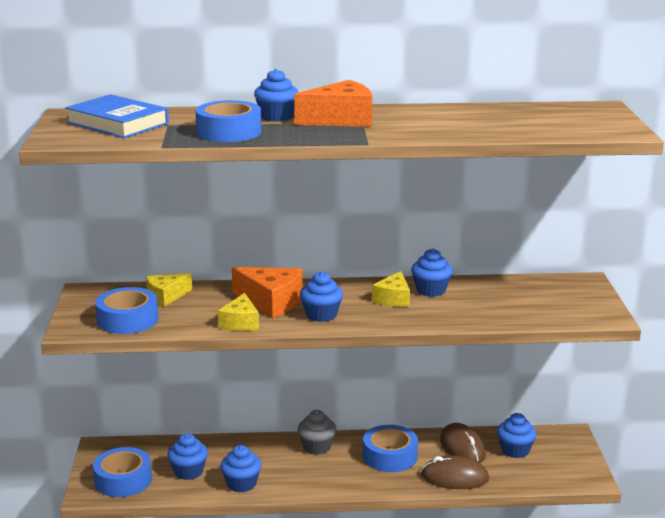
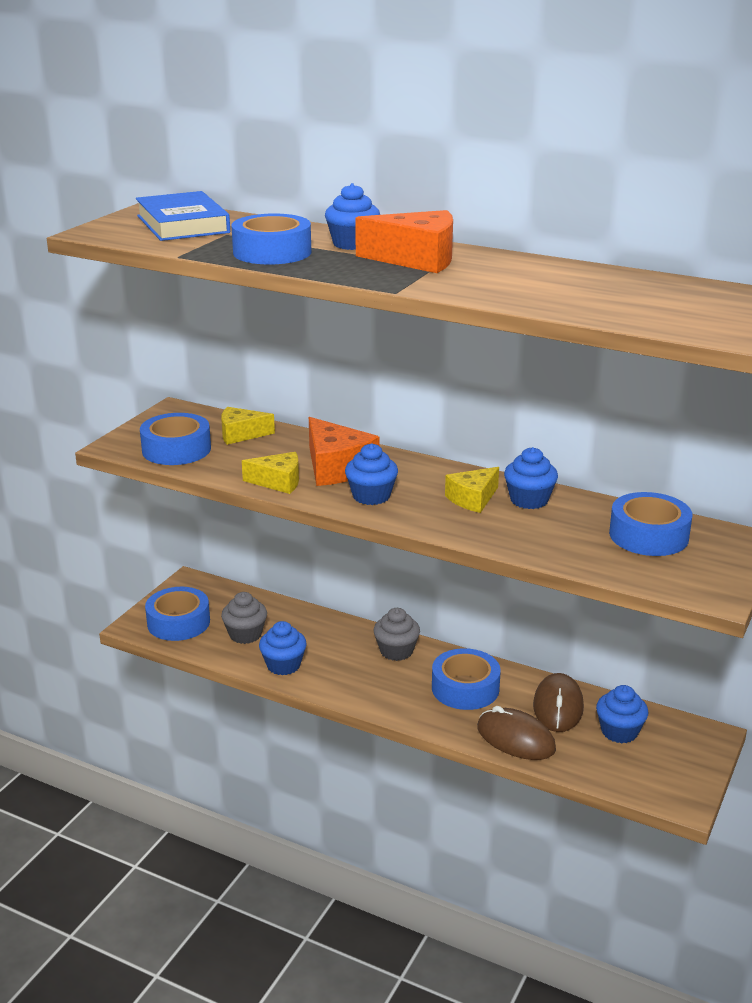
camera: 30 degrees right, 5 degrees up
blue cupcake [167,433,208,480] -> grey cupcake [221,592,267,644]
yellow cheese [218,293,259,331] -> yellow cheese turned 120 degrees counterclockwise [242,452,299,494]
none -> blue tape [609,492,693,556]

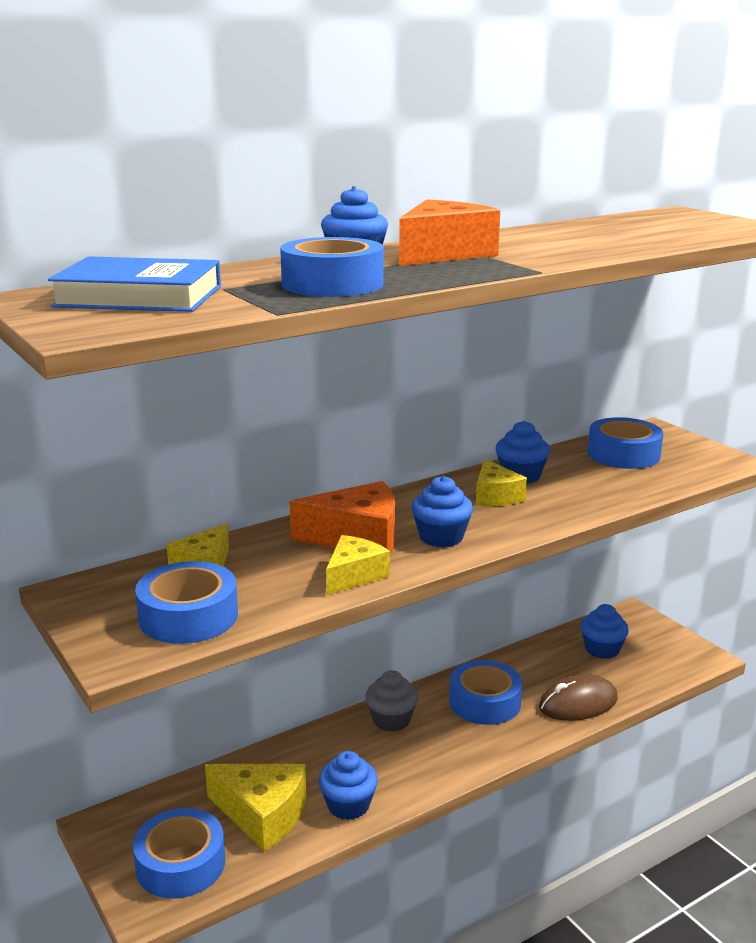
camera: 60 degrees left, 5 degrees down
grey cupcake [221,592,267,644] -> yellow cheese [205,764,306,852]
brown mouse [533,673,584,732] -> none

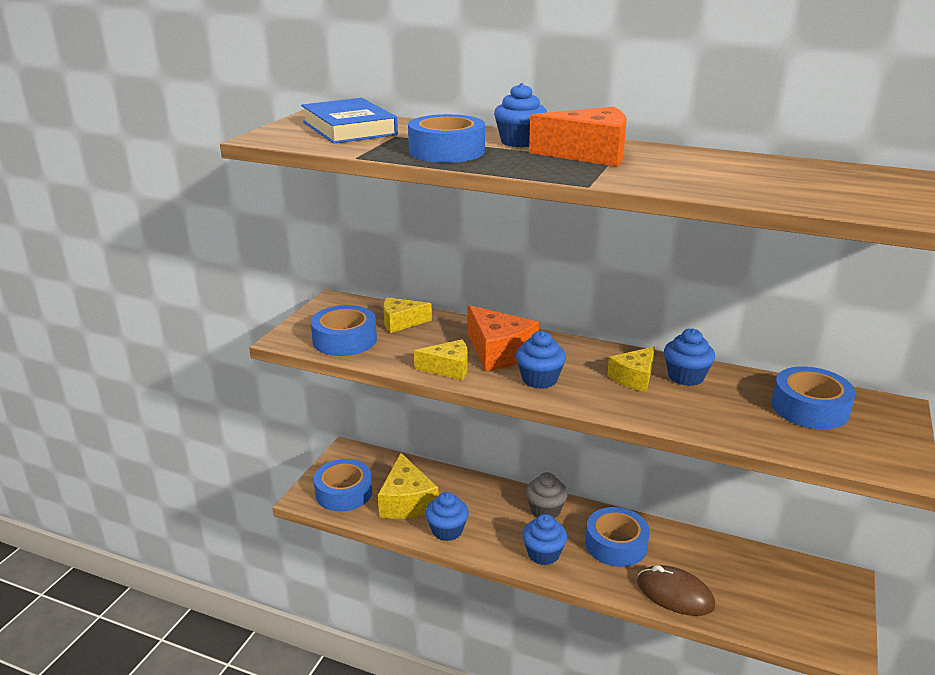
camera: 55 degrees right, 5 degrees up
blue cupcake [580,604,629,659] -> blue cupcake moved to [522,514,567,565]

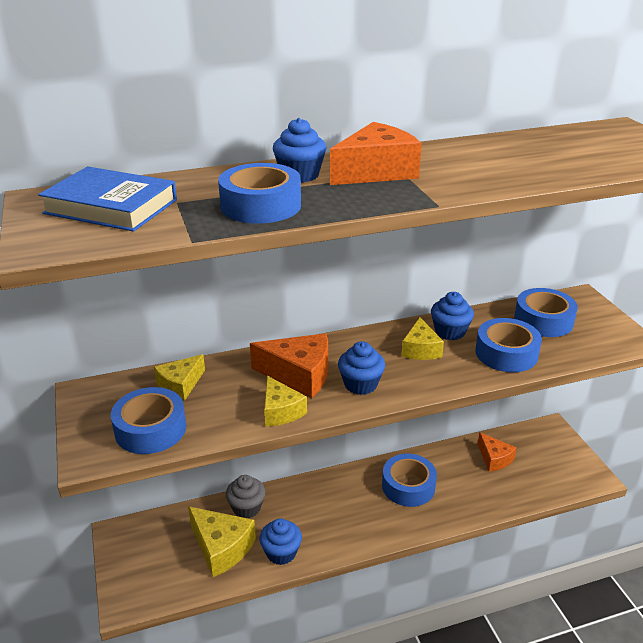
camera: 40 degrees left, 5 degrees up
blue tape [314,459,372,511] -> blue tape moved to [475,318,542,372]
yellow cheese [414,339,467,381] -> yellow cheese turned 105 degrees clockwise [264,376,307,427]
blue cupcake [522,514,567,565] -> none
grey cupcake [526,472,568,518] -> grey cupcake moved to [226,475,266,518]
brown mouse [637,565,715,616] -> none
none -> orange cheese [478,432,517,472]

